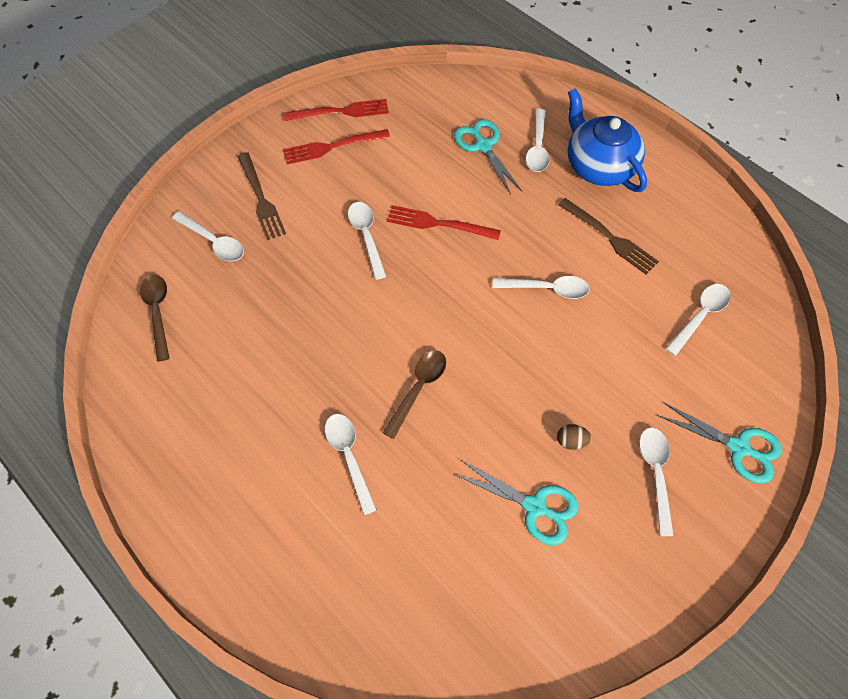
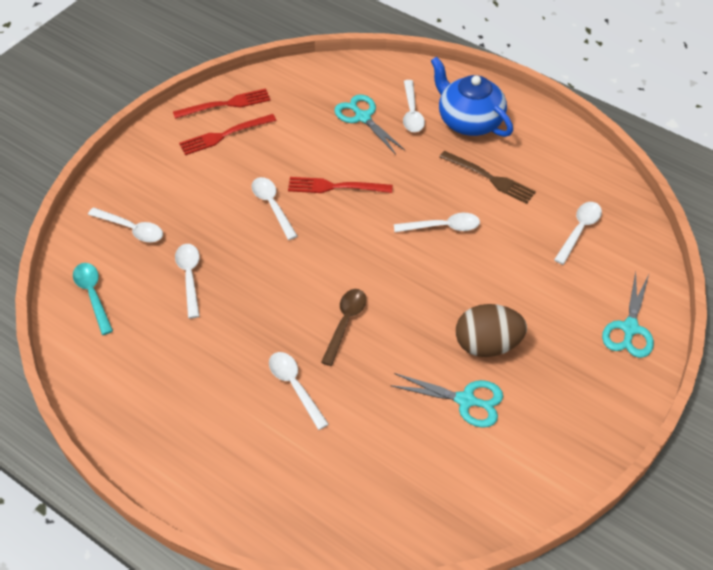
camera: 10 degrees left, 10 degrees down
brown spoon [140,275,170,362] -> turquoise spoon [73,263,113,335]
brown fork [238,152,286,240] -> none
brown egg [557,424,592,450] -> brown egg [456,304,527,357], size x2.35
white spoon [639,427,674,536] -> white spoon moved to [175,244,200,318]
turquoise scissors [657,402,782,484] -> turquoise scissors turned 90 degrees clockwise [602,272,654,358]

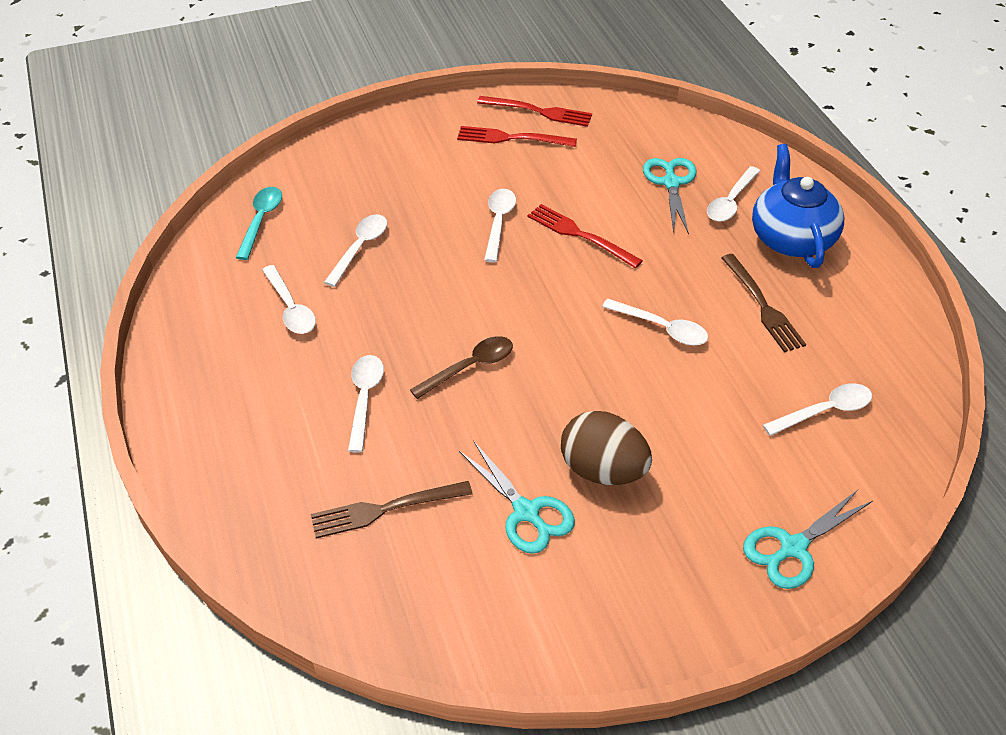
camera: 35 degrees right, 5 degrees down
white spoon [88,207,163,242] -> white spoon moved to [262,265,316,334]
none -> brown fork [311,481,472,539]

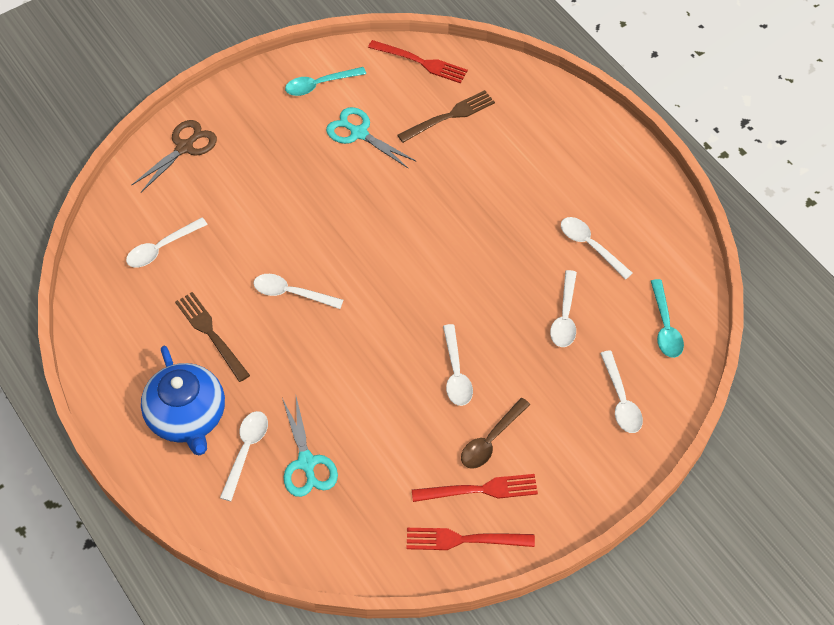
camera: 165 degrees right, 10 degrees up
white spoon [348,355,384,453] -> white spoon moved to [600,351,643,433]
brown spoon [410,336,513,399] -> brown spoon moved to [461,398,530,469]
red fork [527,204,643,268] -> red fork moved to [368,40,468,83]
brown egg [561,411,652,485] -> none
turquoise scissors [743,490,873,589] -> brown scissors [132,120,217,192]
none -> turquoise spoon [285,67,366,96]

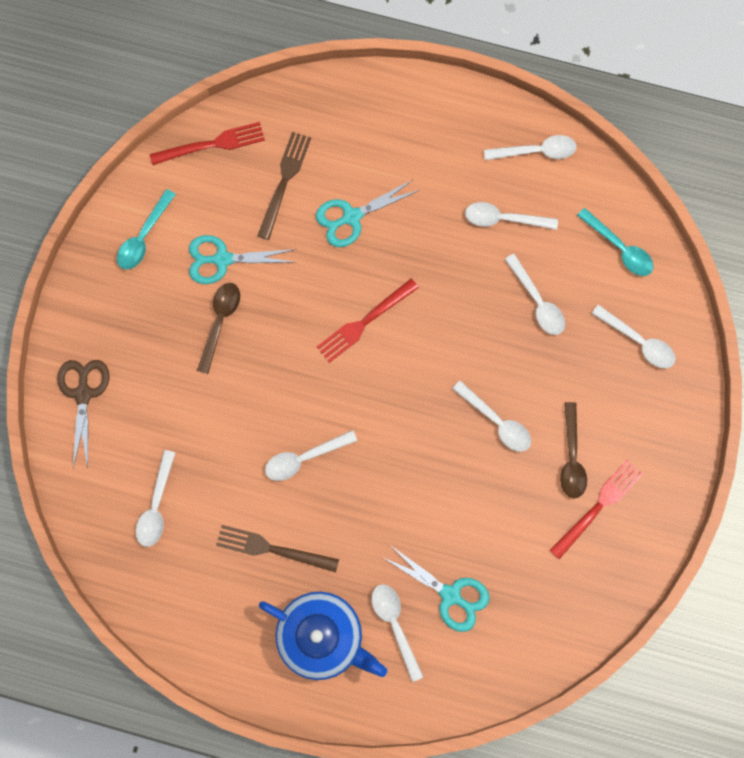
camera: 40 degrees left, 20 degrees up
red fork [407,528,535,550] -> red fork moved to [317,279,419,363]
none -> brown spoon [197,283,240,374]
none -> turquoise scissors [316,179,420,247]
none -> white spoon [484,135,577,160]

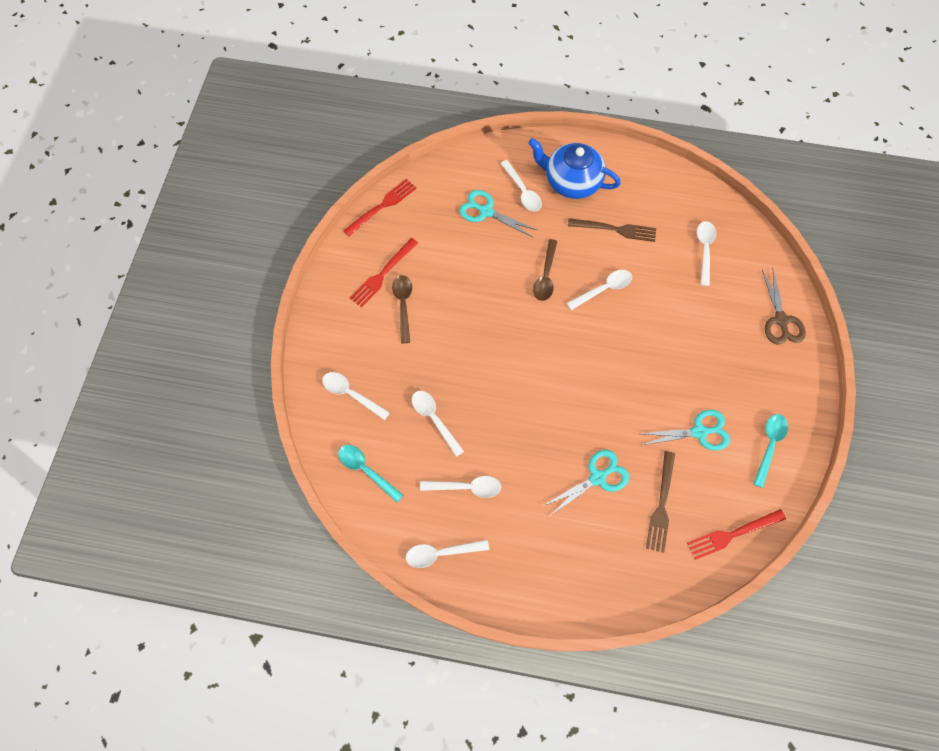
camera: 175 degrees right, 10 degrees down
brown spoon [197,283,240,374] -> brown spoon moved to [533,239,557,301]
red fork [317,279,419,363] -> red fork moved to [343,179,417,237]
white spoon [452,381,531,452] -> none

